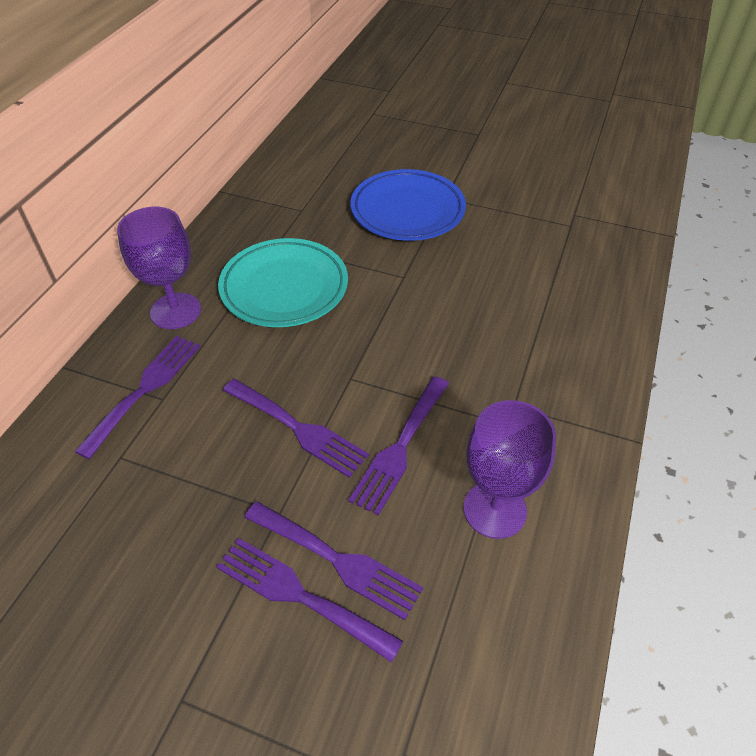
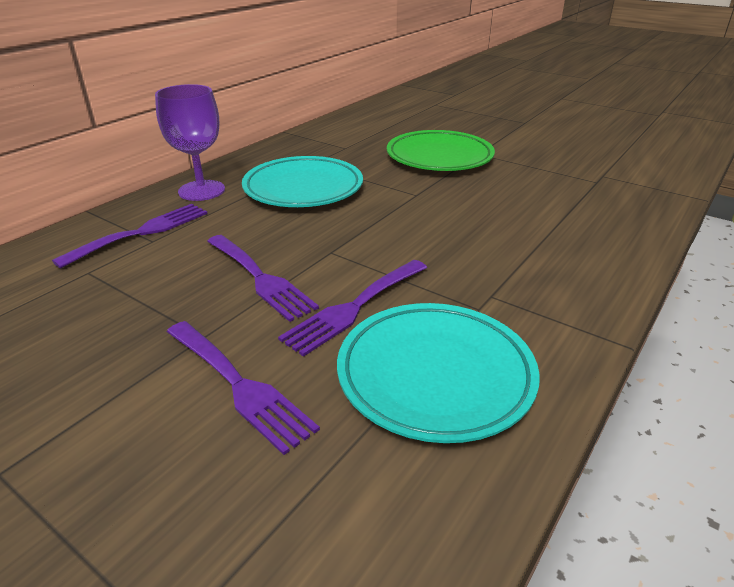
camera: 15 degrees right, 15 degrees down
purple fork [216,538,403,663] -> none
blue plate [351,169,466,241] -> green plate [387,130,495,171]
purple goblet [463,400,557,539] -> turquoise plate [337,303,540,443]

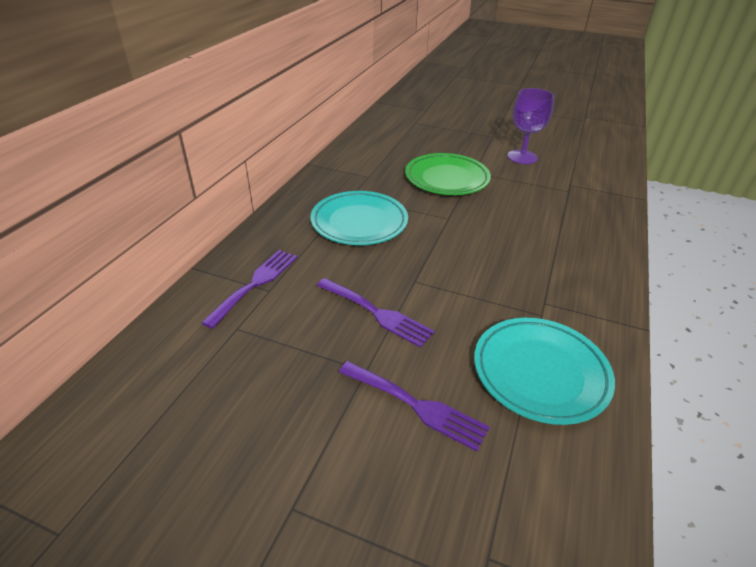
camera: 15 degrees left, 5 degrees up
purple goblet [155,84,225,201] -> purple goblet moved to [507,88,554,164]
purple fork [278,260,427,357] -> none

